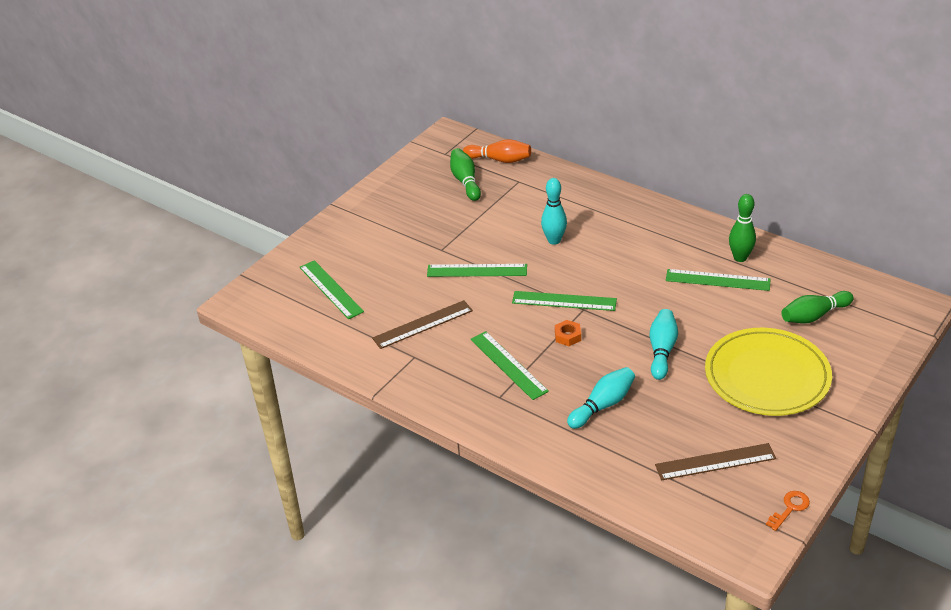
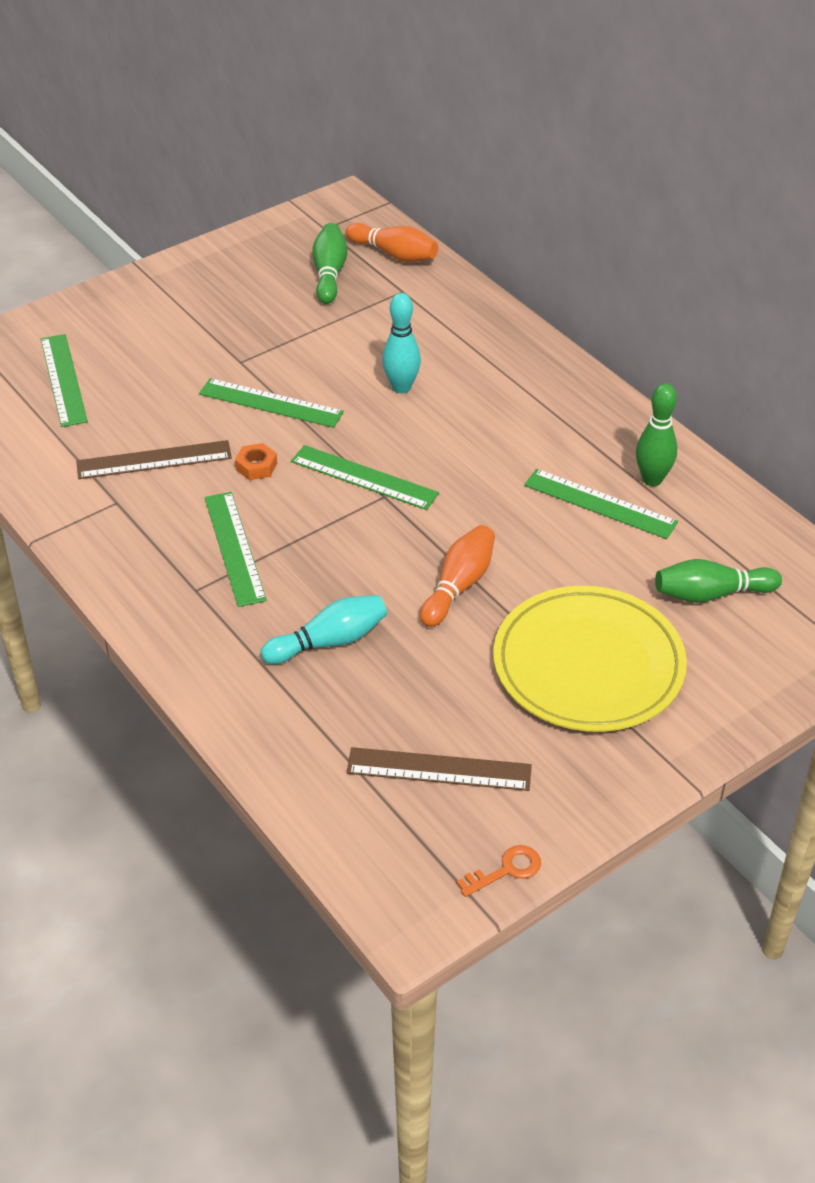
camera: 15 degrees right, 5 degrees up
orange nut [555,320,581,346] -> orange nut moved to [235,443,277,480]
turquoise bowling pin [650,309,678,380] -> orange bowling pin [420,525,495,627]

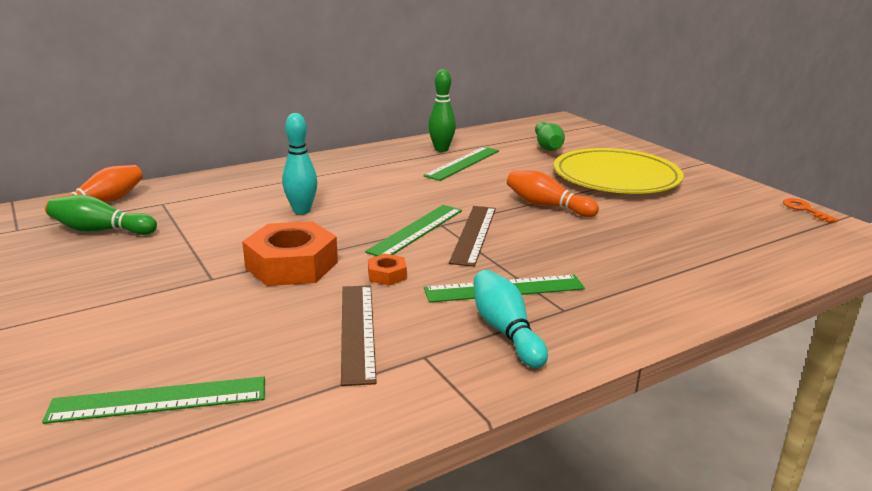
camera: 85 degrees left, 20 degrees down
green ruler [199,378,344,428] -> orange nut [242,221,338,286]
turquoise bowling pin [261,595,387,664] -> turquoise bowling pin moved to [474,270,548,368]
brown ruler [346,747,532,791] -> brown ruler moved to [449,206,496,267]

